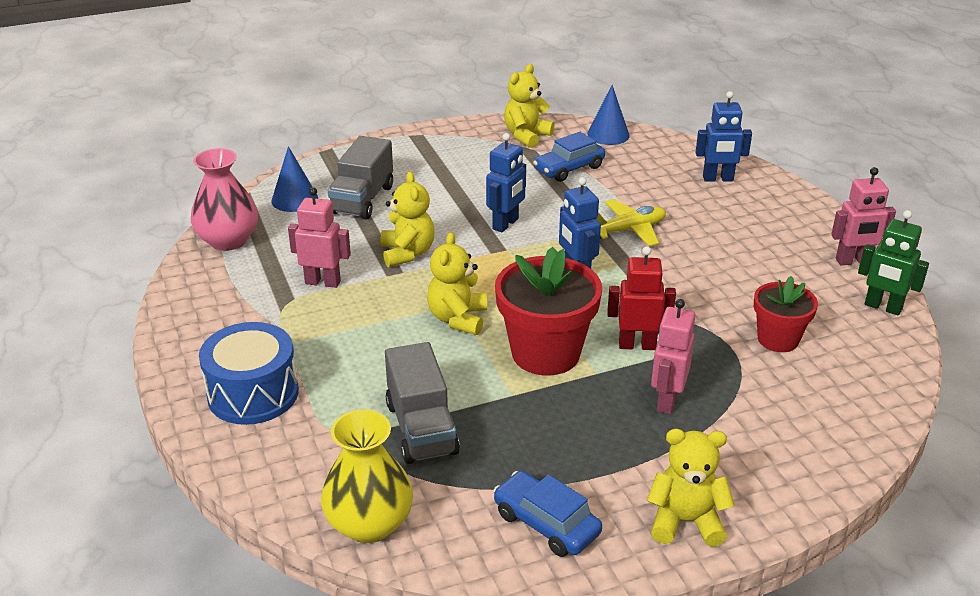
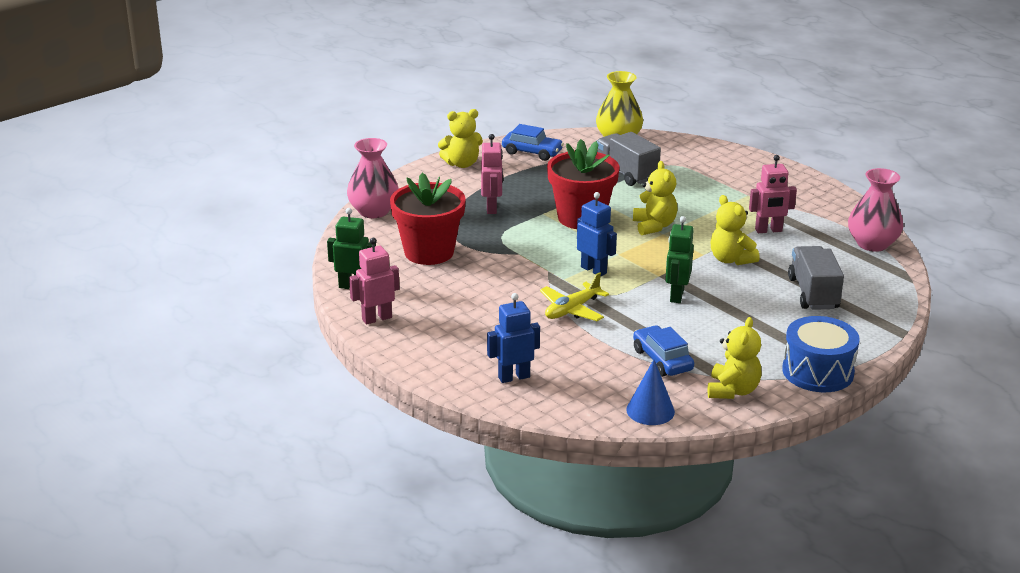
camera: 160 degrees right, 5 degrees down
blue drum [199,322,299,425] -> blue drum moved to [782,316,860,392]
blue cone [271,146,318,212] -> none
blue robot [486,133,526,232] -> green robot [665,216,694,303]
blue car [533,132,605,182] -> blue car turned 60 degrees counterclockwise [633,325,694,377]
red robot [607,246,676,350] -> none
red flower pot [754,276,818,352] -> red flower pot [390,173,466,265], size x1.66
none -> pink vase [347,138,399,218]

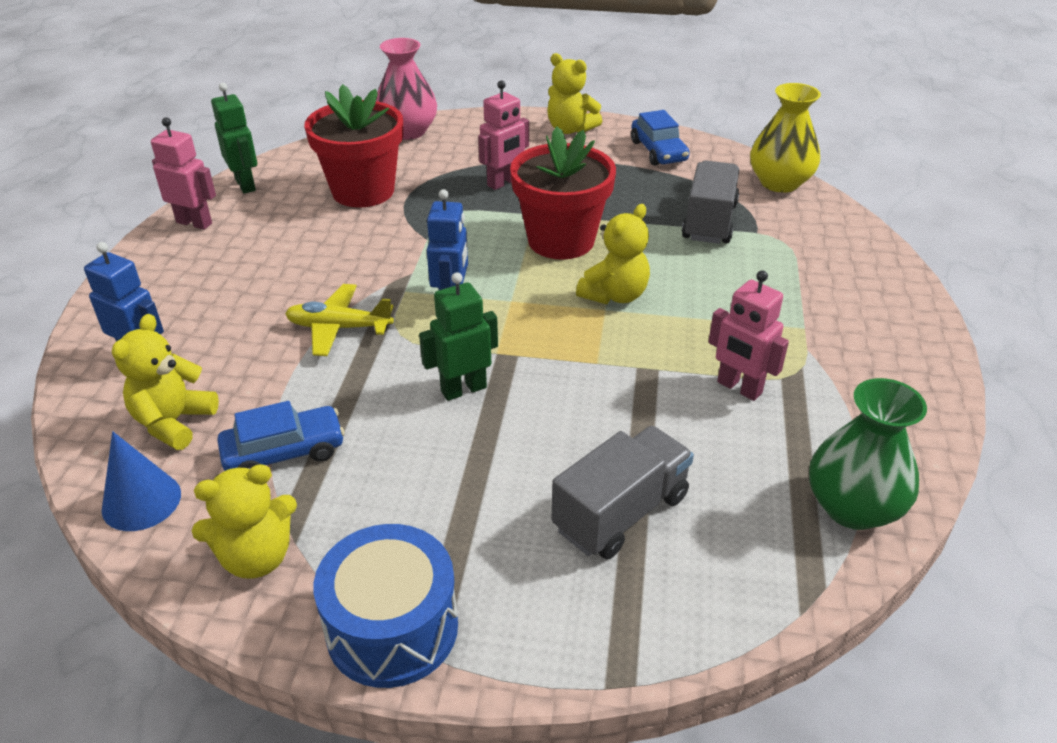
camera: 50 degrees right, 10 degrees up
blue car [633,325,694,377] -> blue car turned 45 degrees clockwise [217,401,345,471]
yellow teddy bear [711,195,760,265] -> yellow teddy bear moved to [112,314,219,450]
pink vase [848,168,903,252] -> green vase [809,378,927,530]

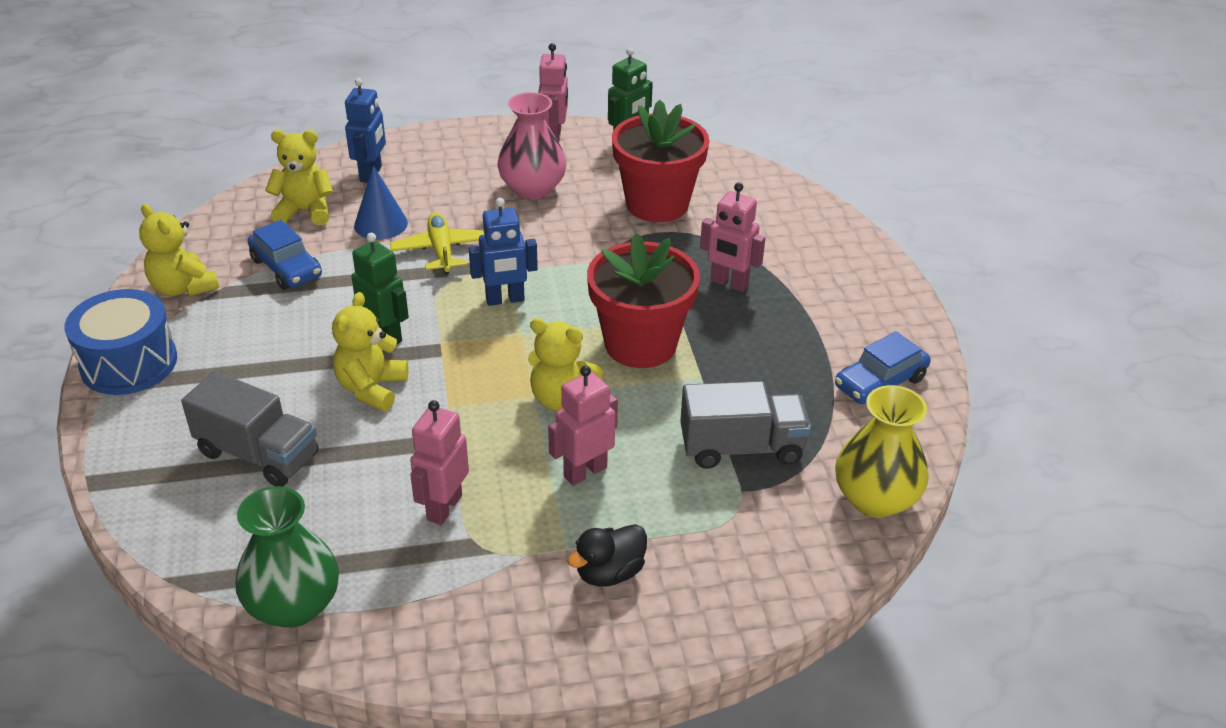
camera: 70 degrees right, 0 degrees up
blue cone [102,431,181,531] -> blue cone moved to [354,165,408,240]
pink vase [376,38,437,140] -> pink vase moved to [497,92,566,200]
yellow teddy bear [547,53,602,134] -> yellow teddy bear moved to [332,292,408,411]
none -> pink robot [548,366,618,486]
none -> black duck [567,524,647,587]

